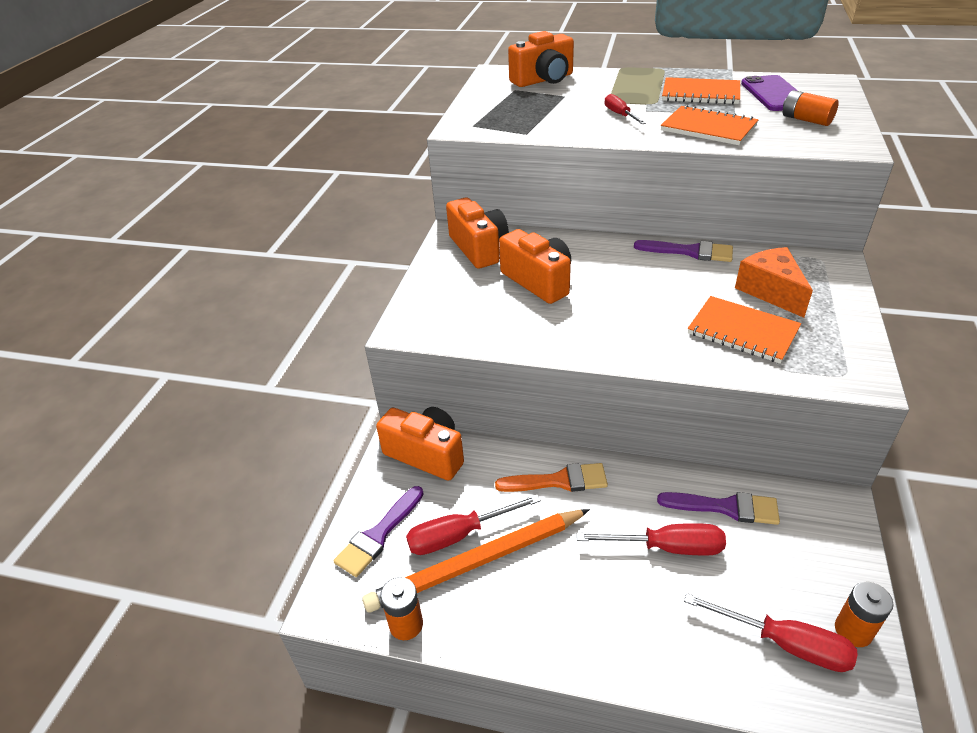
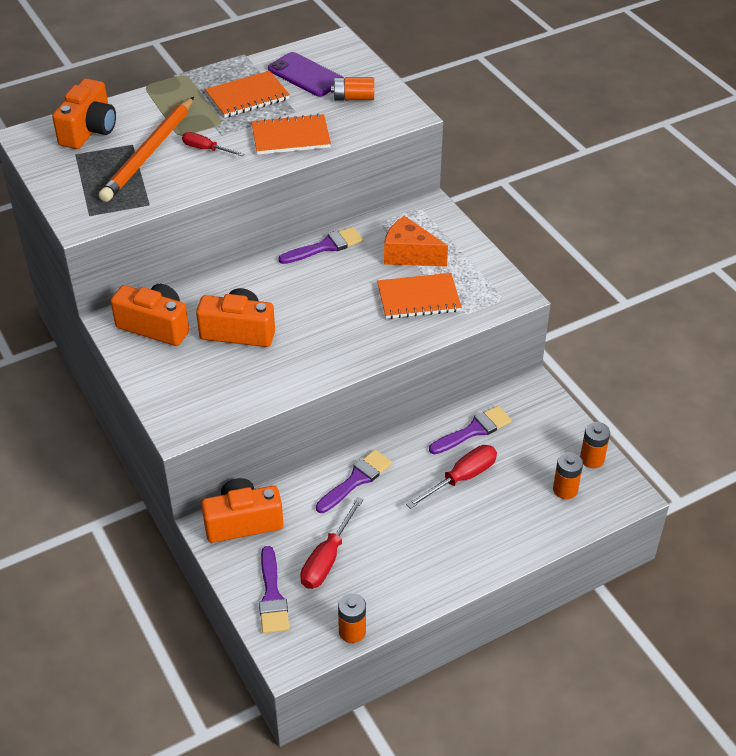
camera: 45 degrees left, 5 degrees up
orange pencil [362,509,590,613] -> orange pencil moved to [99,97,194,202]
orange brush [495,463,608,492] -> purple brush [316,450,392,513]
red screwdriver [684,593,858,672] -> orange battery [553,452,583,499]

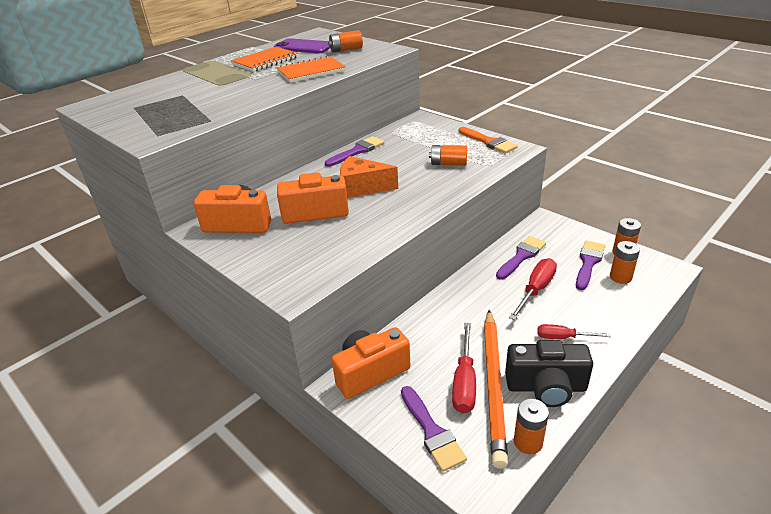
camera: 15 degrees left, 10 degrees down
orange camera [52,78,116,149] -> none
orange pencil [99,97,194,202] -> orange pencil moved to [484,310,508,469]
red screwdriver [182,132,244,156] -> red screwdriver moved to [537,324,611,339]
purple brush [316,450,392,513] -> purple brush moved to [576,241,605,290]
orange notebook [377,273,462,319] -> orange battery [429,145,467,165]
orange cheese [384,216,448,267] -> orange cheese moved to [340,156,398,198]
none -> orange brush [459,127,518,154]
none -> black camera [505,340,593,407]

